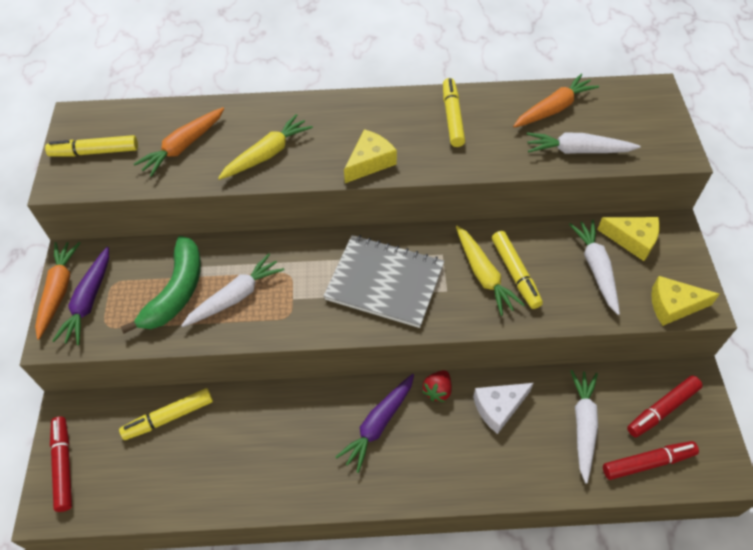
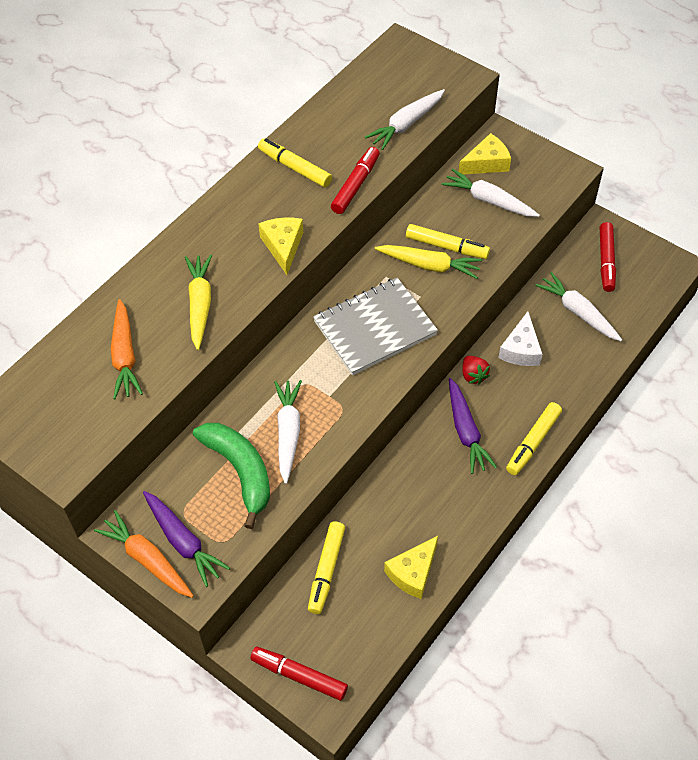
camera: 50 degrees left, 0 degrees up
yellow marker [45,135,138,157] -> yellow marker moved to [506,402,562,475]
orange carrot [513,73,599,128] -> none
red marker [603,441,699,480] -> red marker moved to [331,147,380,214]
yellow cheese [651,276,720,326] -> yellow cheese moved to [384,536,438,599]

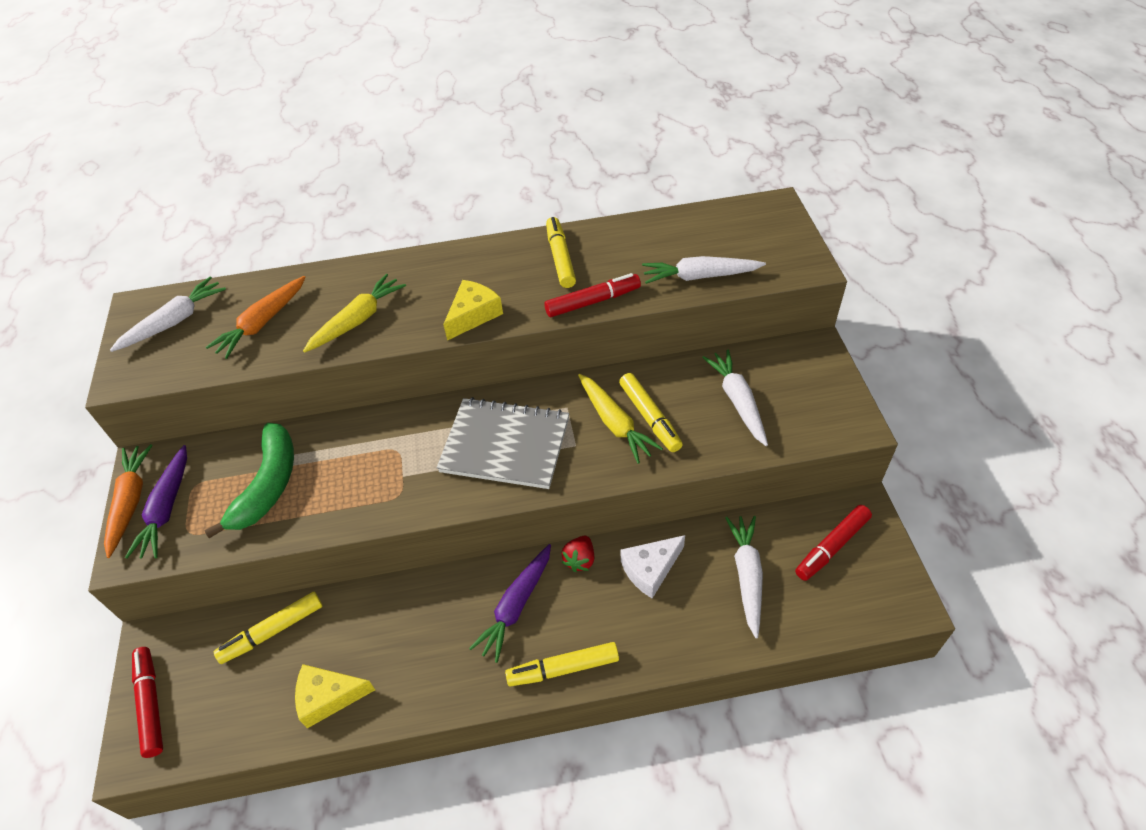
camera: 45 degrees right, 5 degrees down
white carrot [274,380,302,484] -> white carrot moved to [110,277,226,352]
yellow cheese [459,133,511,174] -> none

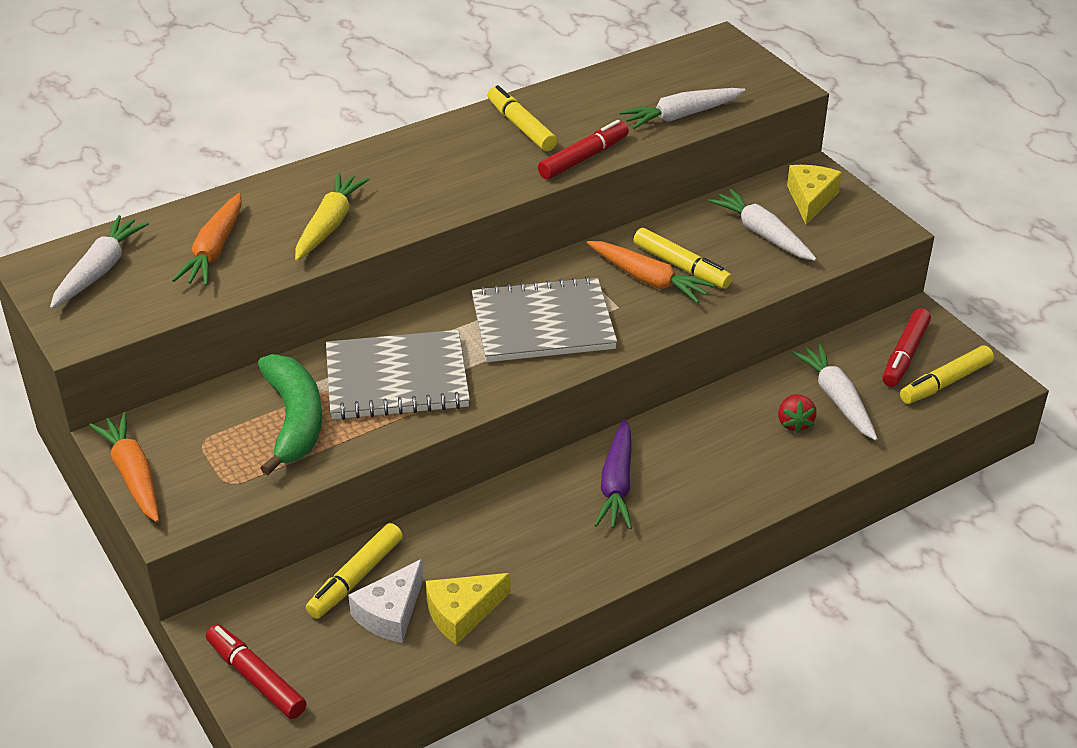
camera: 25 degrees left, 10 degrees down
purple carrot [125,445,187,559] -> none
yellow cheese [443,280,503,340] -> yellow cheese moved to [787,165,842,225]
yellow marker [505,642,619,686] -> yellow marker moved to [900,346,994,404]
red strawberry [562,536,594,572] -> red strawberry moved to [778,394,817,434]
yellow carrot [578,374,663,464] -> orange carrot [587,241,715,303]
white cheese [621,535,685,598] -> white cheese moved to [348,559,423,643]
none -> grey notebook [326,330,470,420]

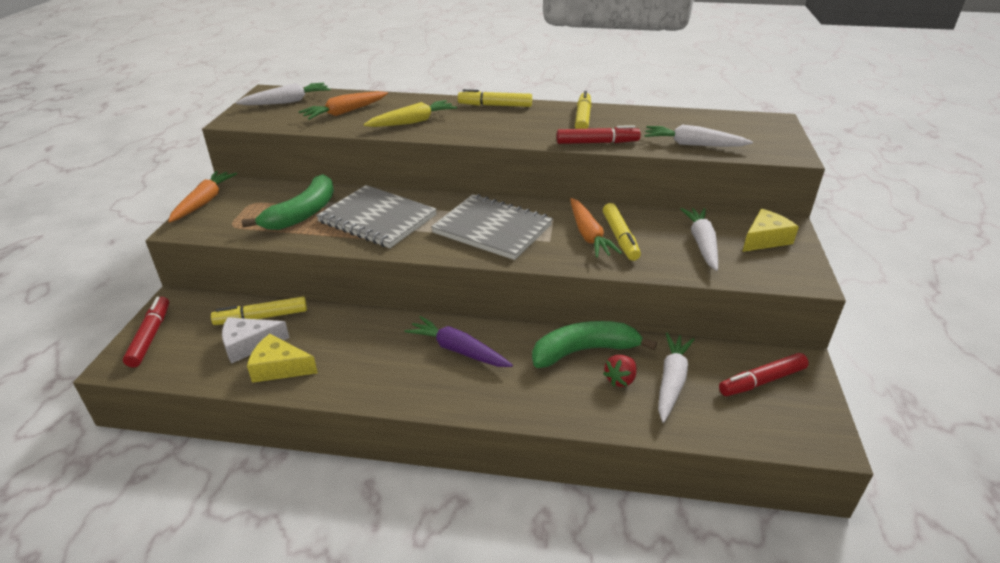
camera: 40 degrees right, 5 degrees down
purple carrot [594,418,632,529] -> purple carrot turned 75 degrees clockwise [404,316,513,367]
yellow marker [900,346,994,404] -> yellow marker moved to [458,89,532,107]
none -> green banana [532,321,657,368]

